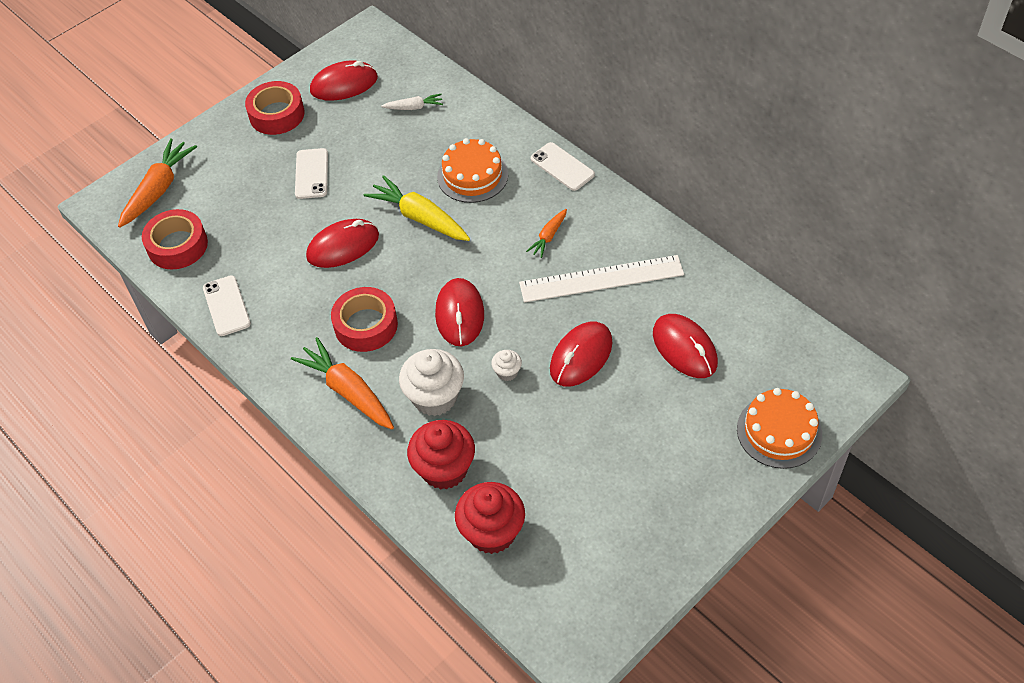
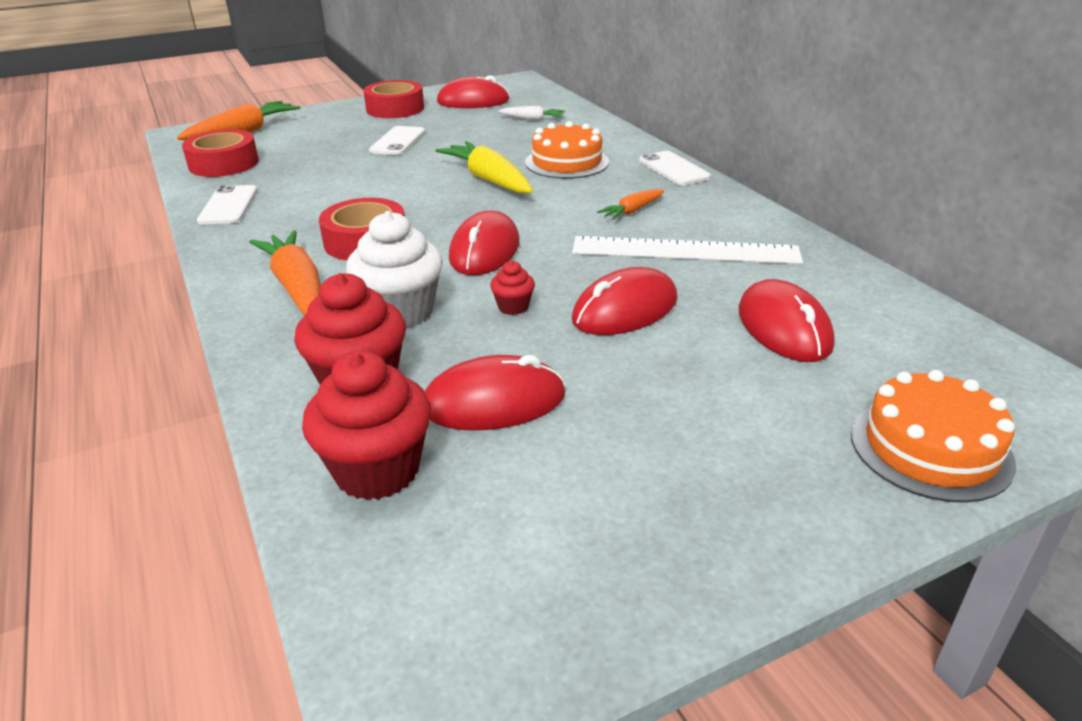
camera: 15 degrees right, 20 degrees down
red mouse [306,219,379,268] -> red mouse moved to [424,355,565,430]
white cupcake [491,350,522,381] -> red cupcake [490,261,535,315]

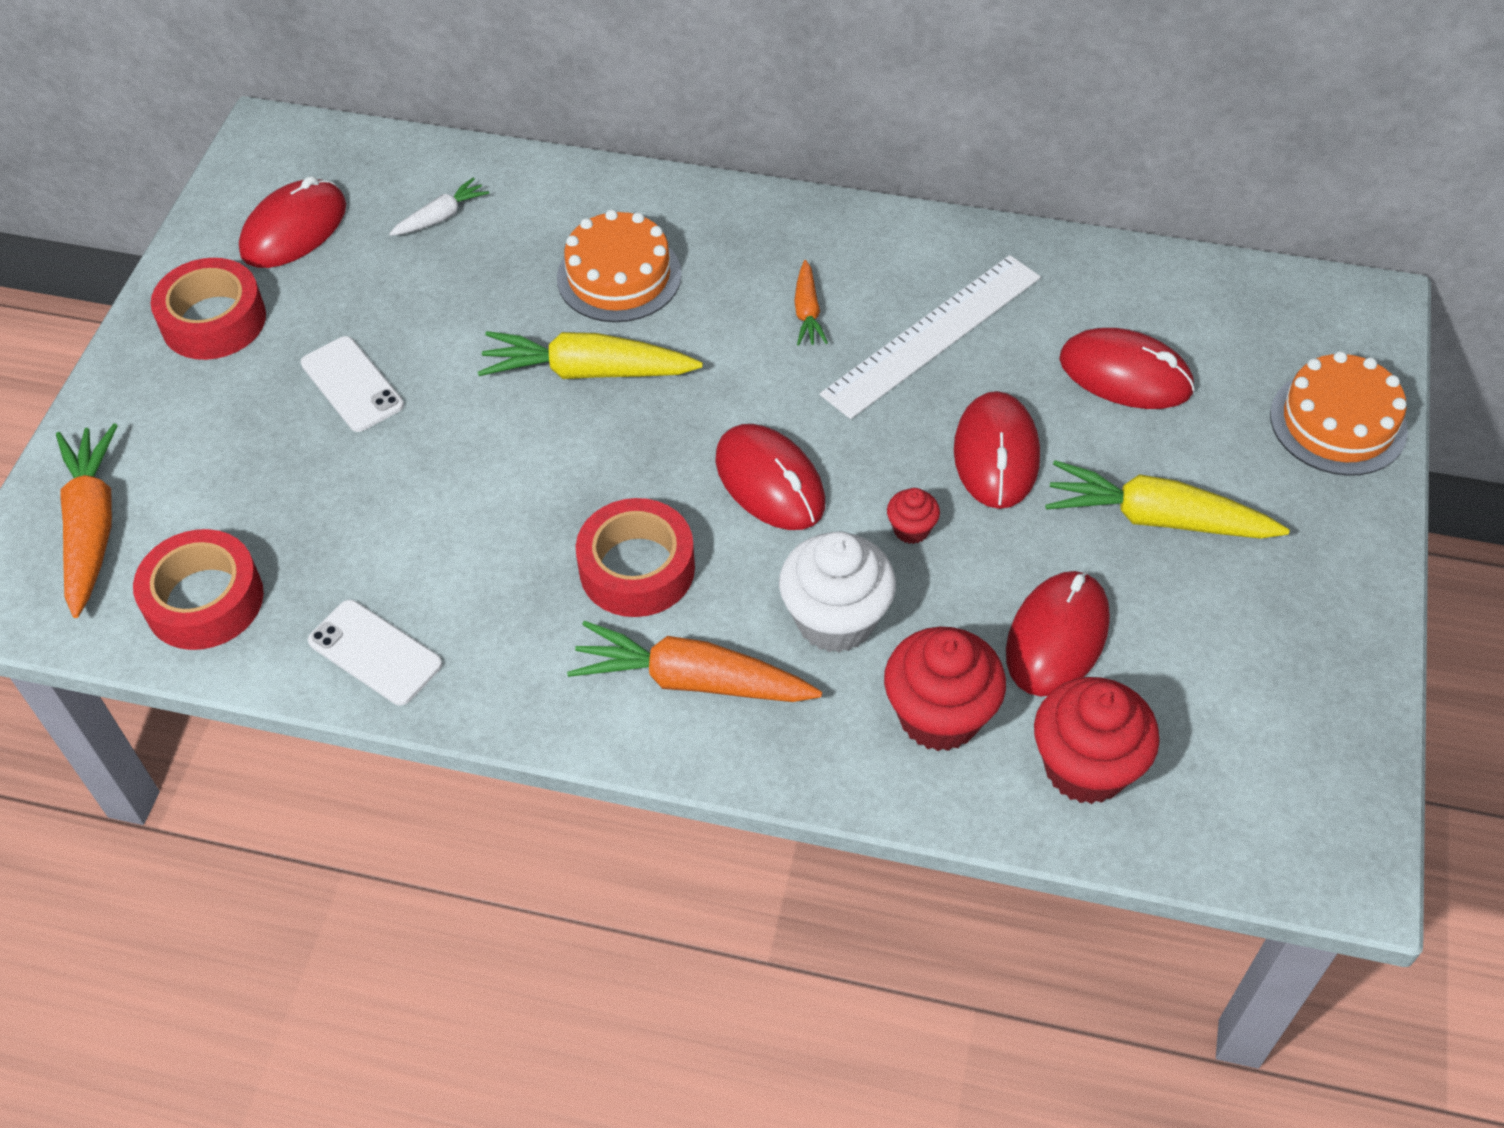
camera: 50 degrees left, 20 degrees up
white phone [639,151,711,185] -> none
none -> yellow carrot [1045,460,1290,539]

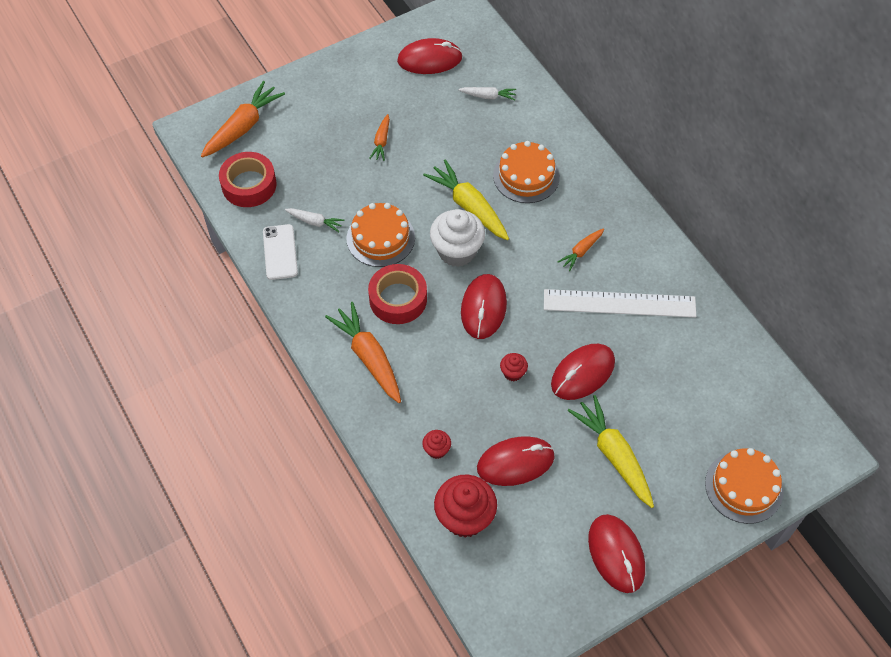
camera: 45 degrees right, 5 degrees up
red tape [151,258,266,360] -> none
white phone [301,336,404,432] -> orange carrot [369,114,390,161]
white cupcake [779,531,896,653] -> white cupcake moved to [430,209,485,267]
red cupcake [884,627,1006,751] -> red cupcake [422,430,451,459], size x0.48
red mouse [1059,328,1195,409] -> red mouse moved to [588,514,645,593]
none -> white carrot [285,208,345,232]
none -> orange cake [346,203,415,267]

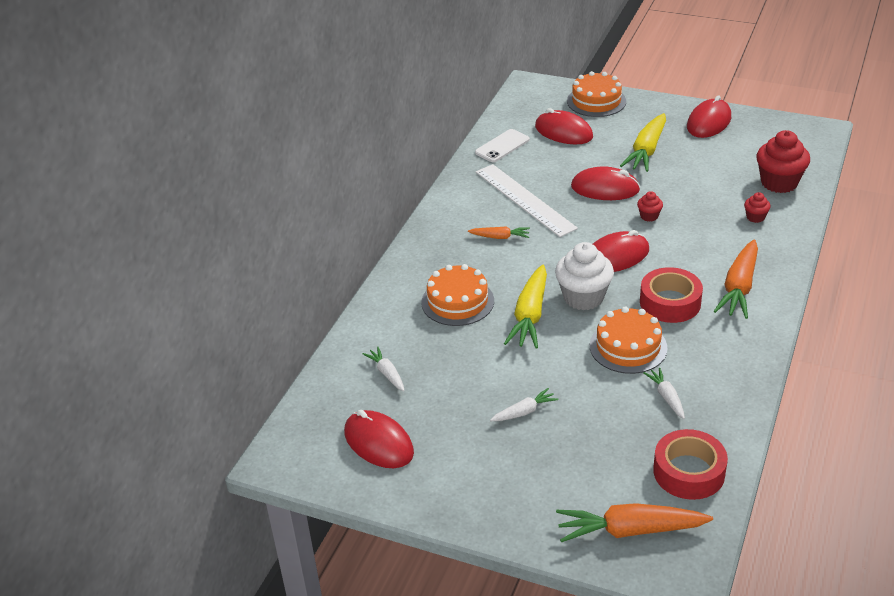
camera: 125 degrees left, 20 degrees down
white phone [263,224,298,280] -> white phone moved to [475,129,530,162]
orange carrot [369,114,390,161] -> white carrot [490,388,558,421]
red mouse [477,436,555,486] -> red mouse moved to [535,108,593,145]

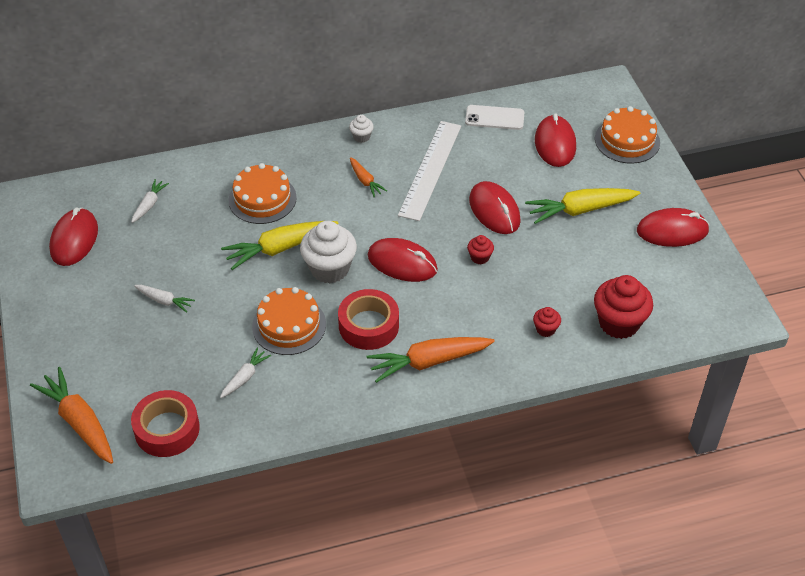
camera: 50 degrees right, 10 degrees up
none -> white cupcake [349,115,374,143]

